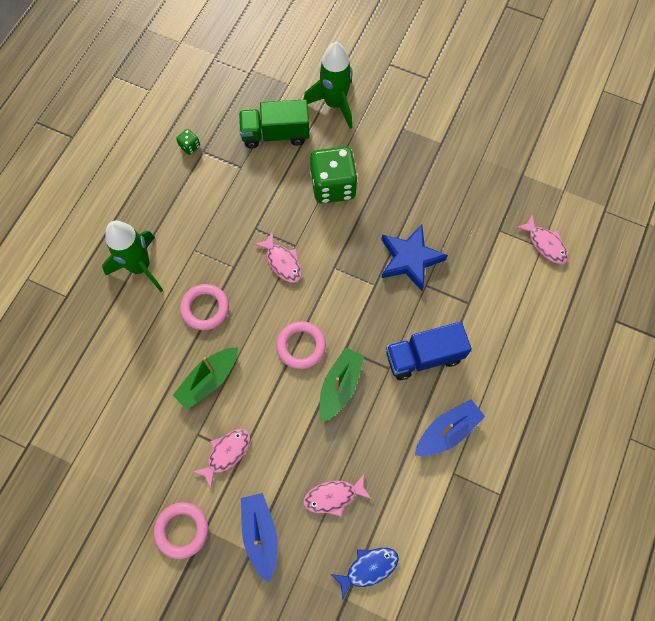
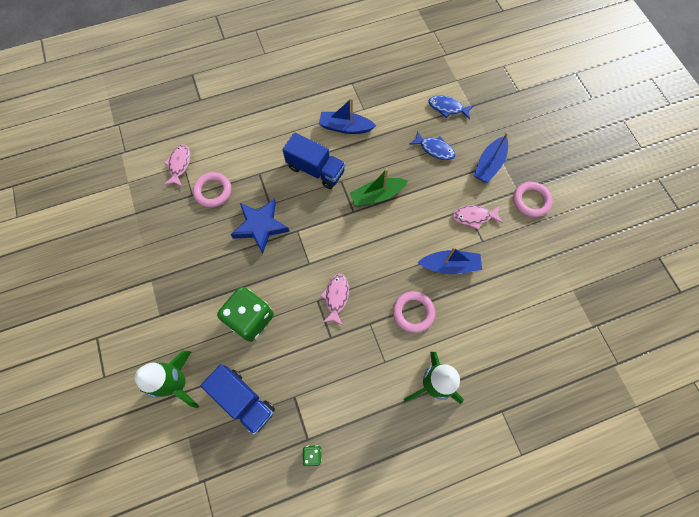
camera: 135 degrees left, 0 degrees up
green boat [173,347,238,410] -> blue boat [418,247,482,274]
green truck [239,99,310,149] -> blue truck [201,364,275,435]
pink ring [276,321,326,369] -> pink ring moved to [193,172,231,207]
pink fish [304,474,371,517] -> blue fish [409,131,455,160]

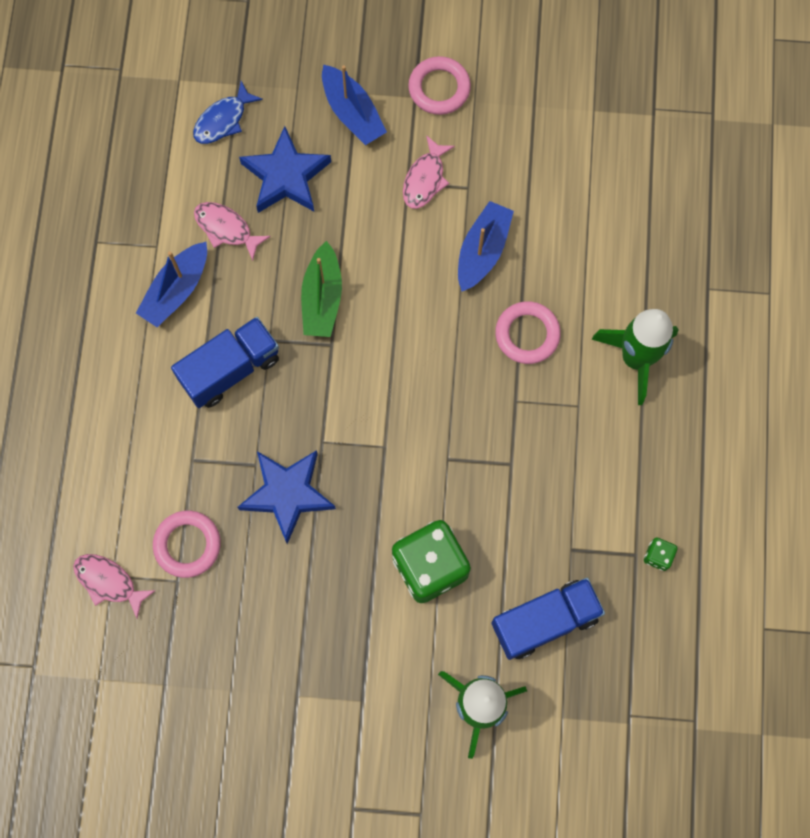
camera: 65 degrees left, 5 degrees up
pink fish [321,273,349,325] -> pink fish moved to [194,202,271,261]
blue fish [409,131,455,160] -> blue star [239,126,331,213]

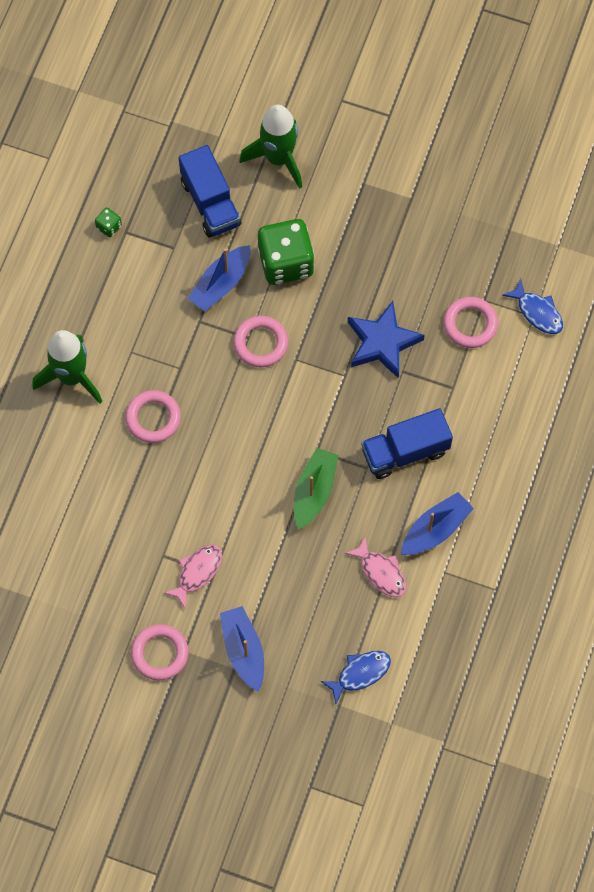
camera: 165 degrees left, 5 degrees down
pink fish [73,554,156,618] -> blue fish [502,279,563,334]
blue star [239,126,331,213] -> none
blue boat [458,201,514,291] -> blue boat moved to [188,245,250,312]
blue truck [491,578,605,660] -> blue truck turned 105 degrees counterclockwise [179,145,242,237]
none -> pink ring [233,316,288,367]

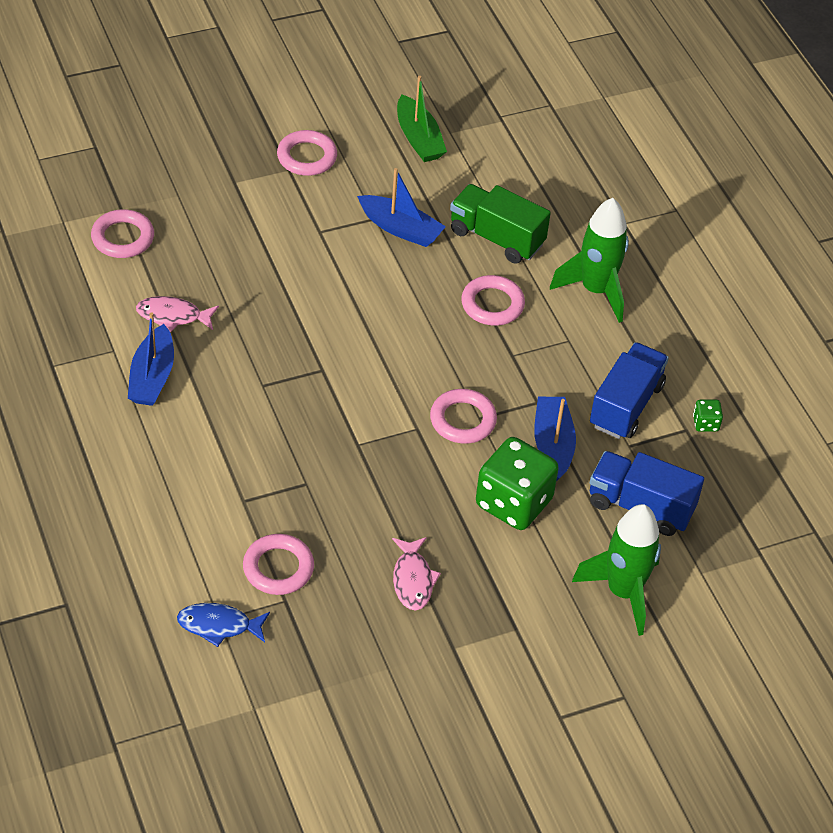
camera: 135 degrees right, 20 degrees down
pink fish [164,544,222,609] -> pink fish moved to [392,537,441,611]
blue boat [220,606,264,692] -> blue boat moved to [357,168,446,247]
green boat [294,448,338,529] -> green boat moved to [397,76,447,162]
blue fish [321,651,391,704] -> pink ring [91,209,154,258]
blue star [348,301,425,379] -> none
blue truck [361,408,453,479] -> blue truck moved to [590,342,669,439]
none -> green truck [450,184,551,264]

